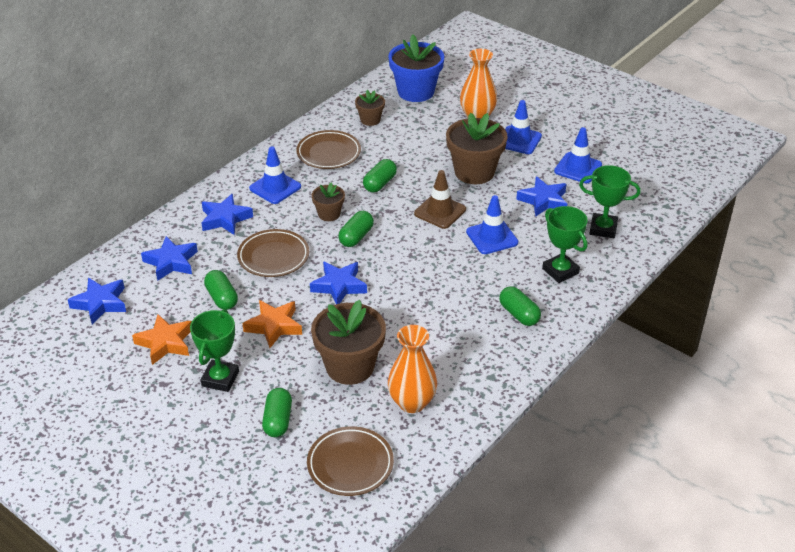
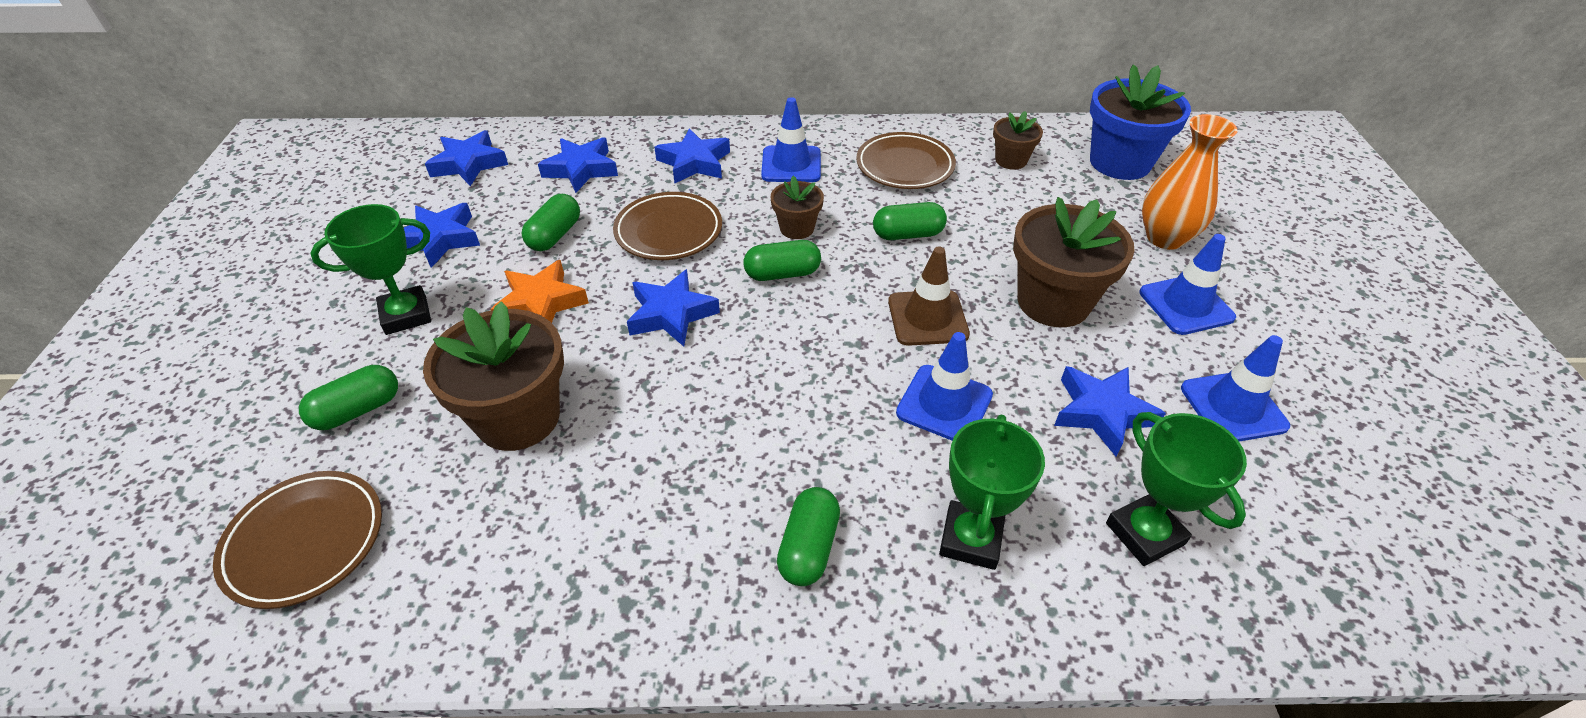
camera: 50 degrees right, 5 degrees up
orange star [132,314,192,365] -> blue star [404,203,480,268]
orange vase [388,325,437,413] -> none

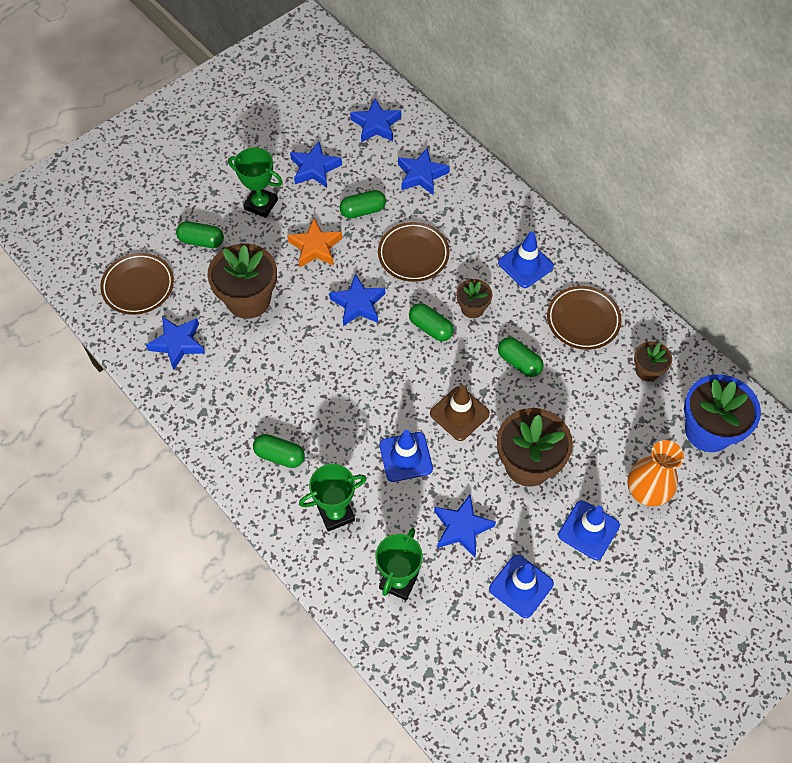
camera: 50 degrees right, 15 degrees up
blue star [654,128,730,183] -> blue star moved to [146,317,205,370]
green capsule [777,487,840,586] -> green capsule turned 45 degrees clockwise [253,434,305,468]

